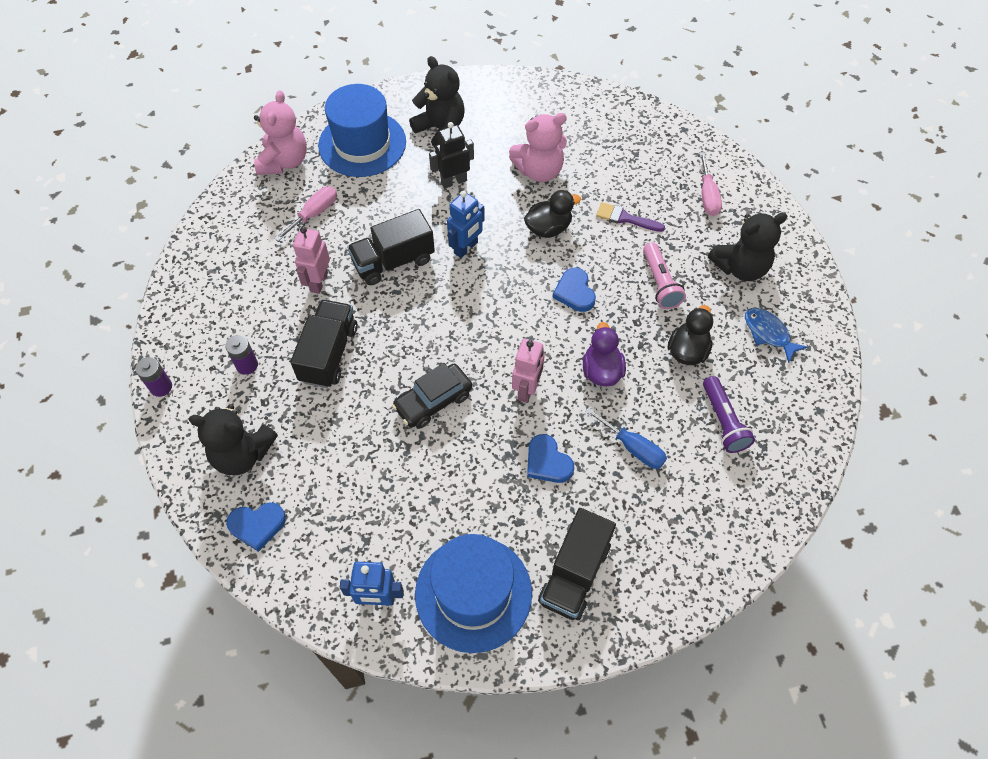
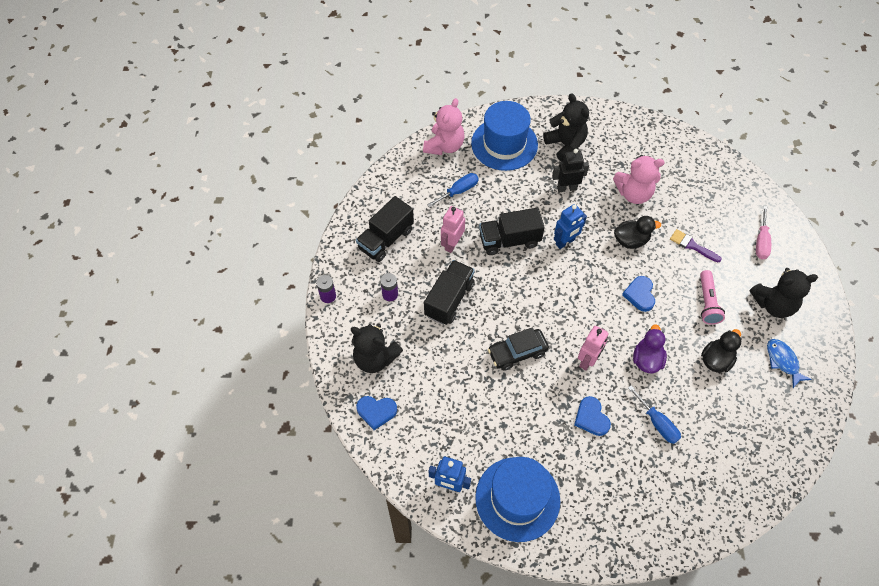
camera: 15 degrees right, 0 degrees up
pink screwdriver [274,186,337,241] -> blue screwdriver [427,173,479,207]
black truck [538,508,616,620] -> black truck moved to [356,196,414,262]
purple flashlight [703,376,755,453] -> none

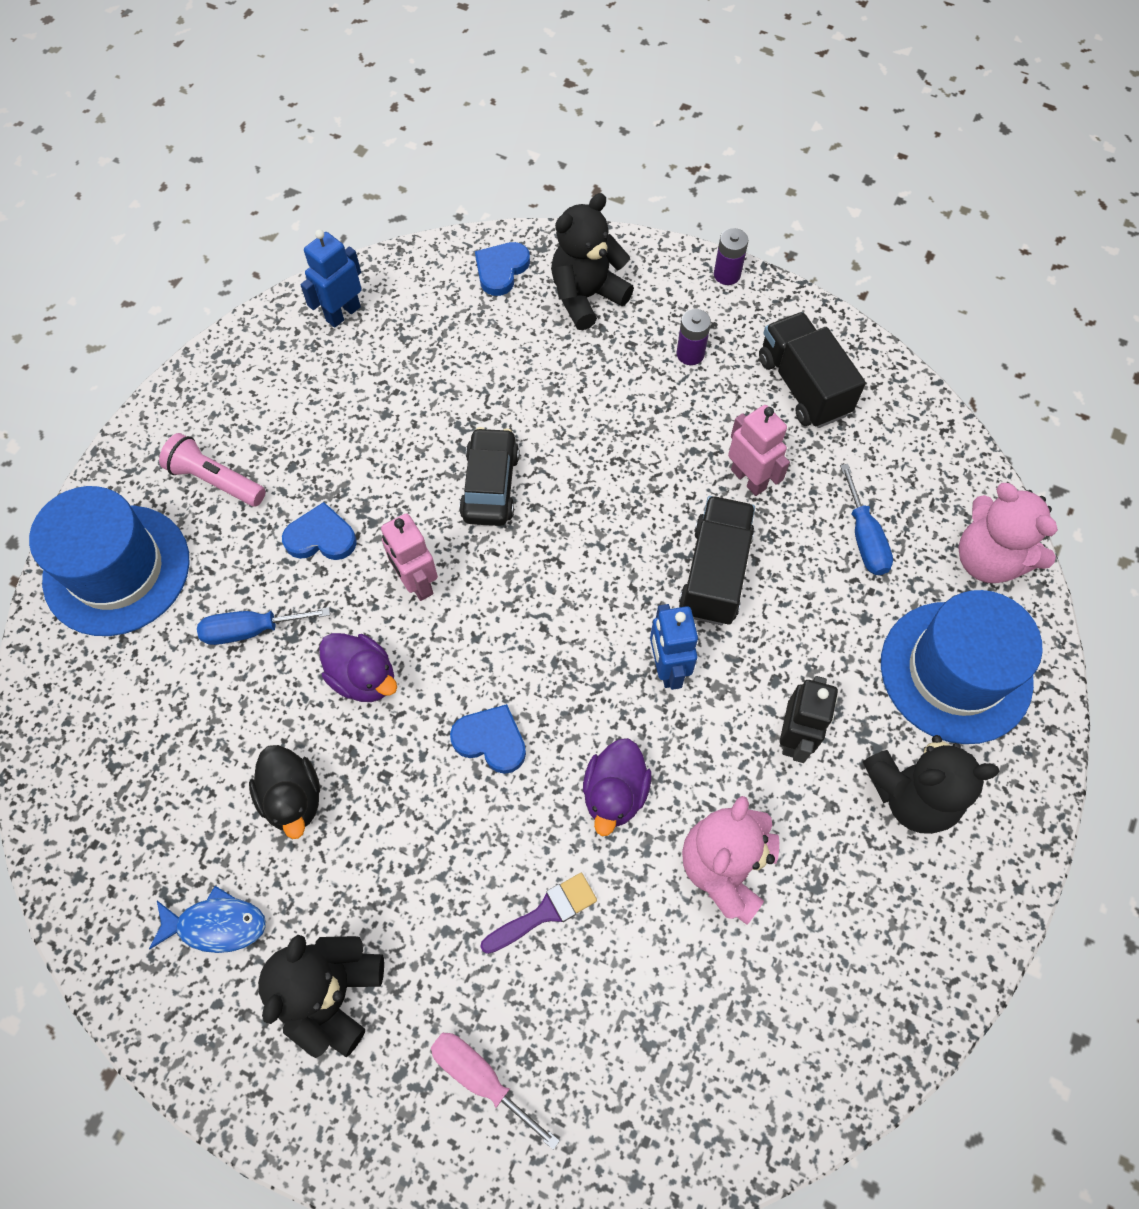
camera: 115 degrees right, 5 degrees up
black truck [424,260,475,325] -> none
blue hat [475,457,560,542] -> blue hat moved to [29,486,190,636]
black duck [614,216,661,249] -> purple duck [583,738,652,836]
pink flashlight [700,270,725,325] -> pink flashlight moved to [159,433,266,506]

